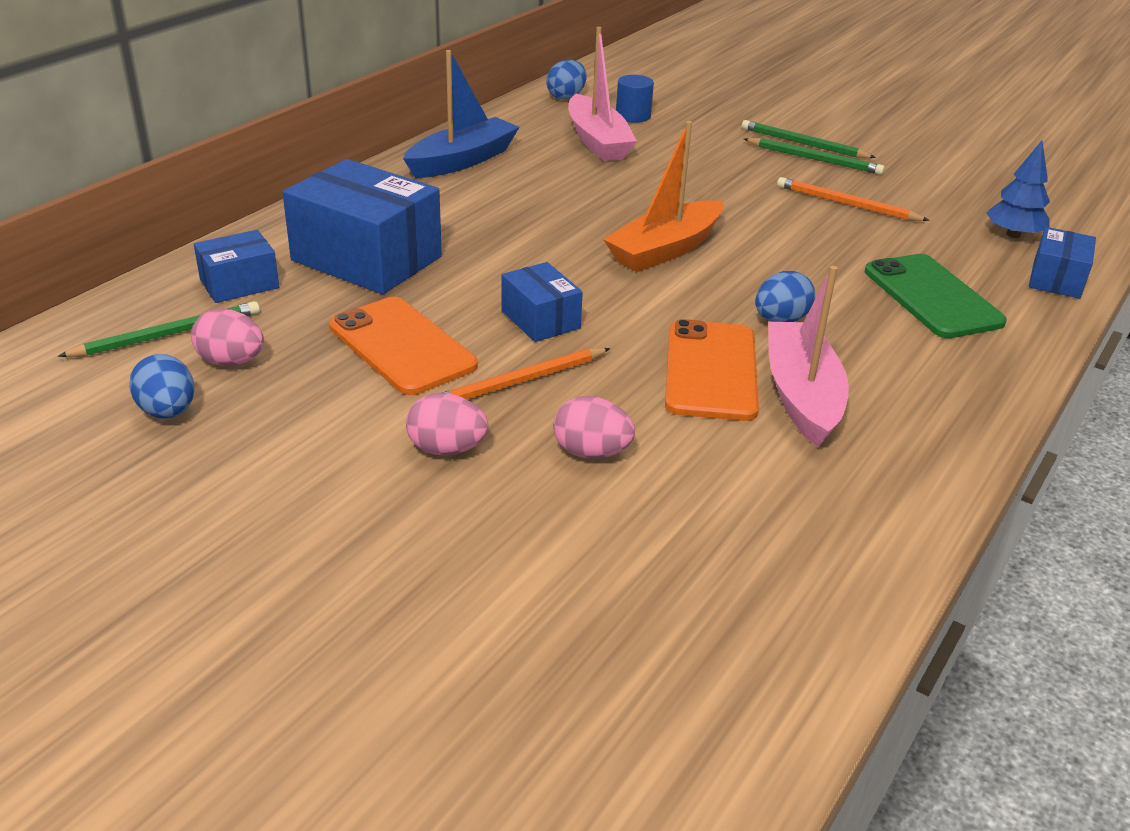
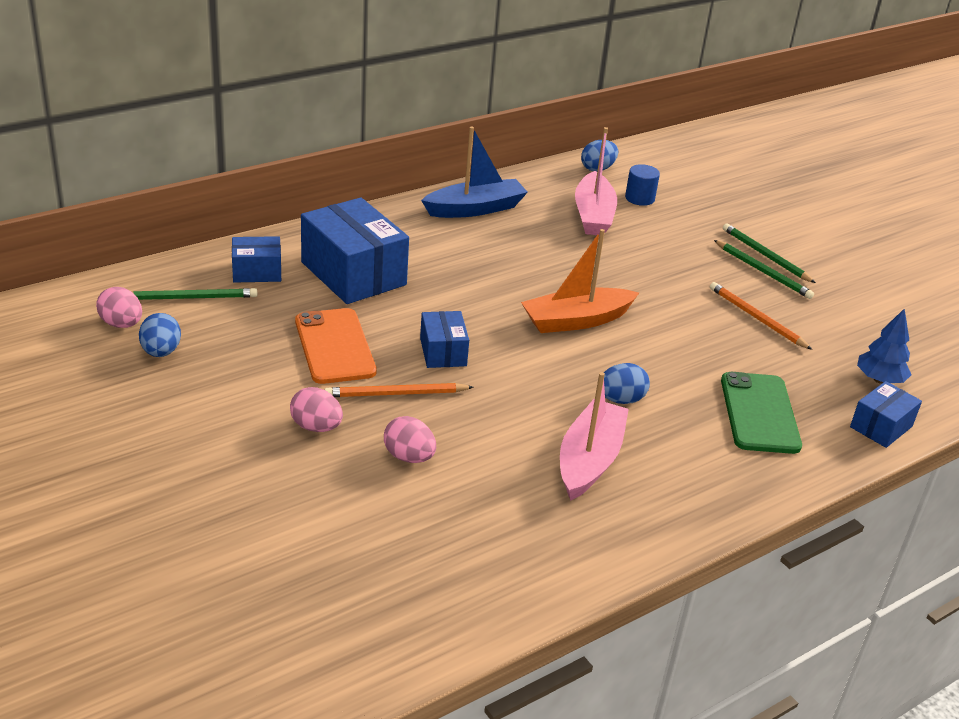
camera: 20 degrees right, 0 degrees up
pink egg [191,309,264,366] -> pink egg moved to [96,287,142,328]
orange phone [665,319,759,421] -> none

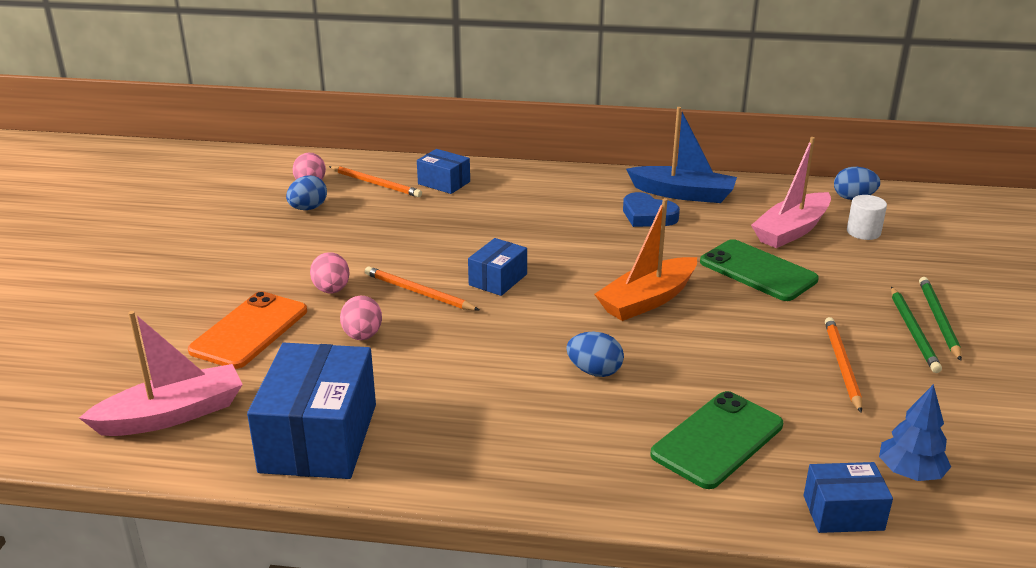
camera: 45 degrees right, 5 degrees down
green pencil [132,288,257,300] -> orange pencil [329,166,422,197]
orange phone [295,308,377,384] -> orange phone moved to [188,291,307,369]
blue box [301,197,409,304] -> blue box moved to [247,343,376,479]
orange boat [521,229,639,333] -> orange boat turned 60 degrees counterclockwise [594,198,697,321]
pink boat [560,372,629,501] -> pink boat moved to [79,311,243,436]
blue cylinder [625,164,660,206] -> white cylinder [847,195,887,240]
none -> blue heart [623,192,680,227]
none -> green phone [700,239,819,301]

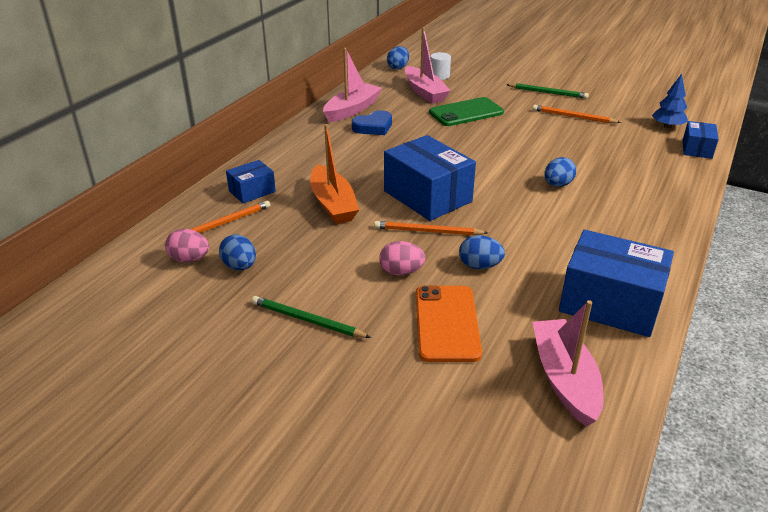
camera: 70 degrees left, 5 degrees up
orange phone [188,291,307,369] -> orange phone turned 45 degrees clockwise [416,285,482,362]
pink egg [340,296,382,340] -> blue egg [459,235,505,269]
orange pencil [365,267,479,311] -> orange pencil turned 45 degrees clockwise [374,221,488,235]
blue box [468,238,527,296] -> blue box [384,135,476,221], size x1.90
orange boat [594,198,697,321] -> orange boat moved to [310,124,359,224]
blue boat [626,107,737,203] -> pink boat [323,48,382,122]
green phone [650,391,783,489] -> none
green pencil [919,277,962,361] -> green pencil moved to [252,296,371,338]

